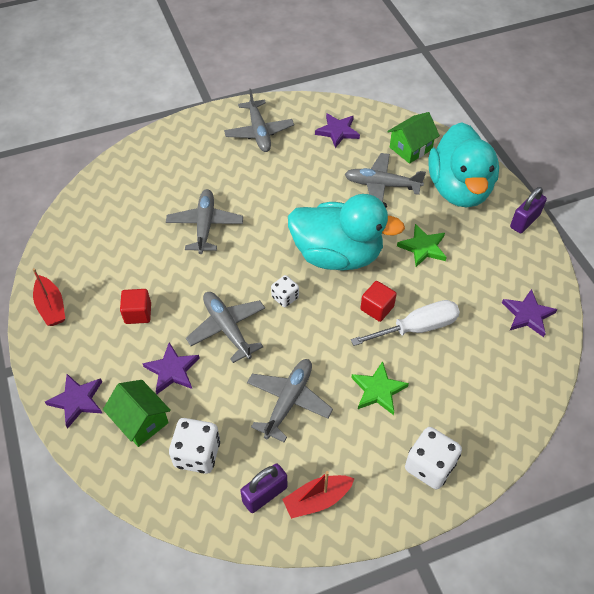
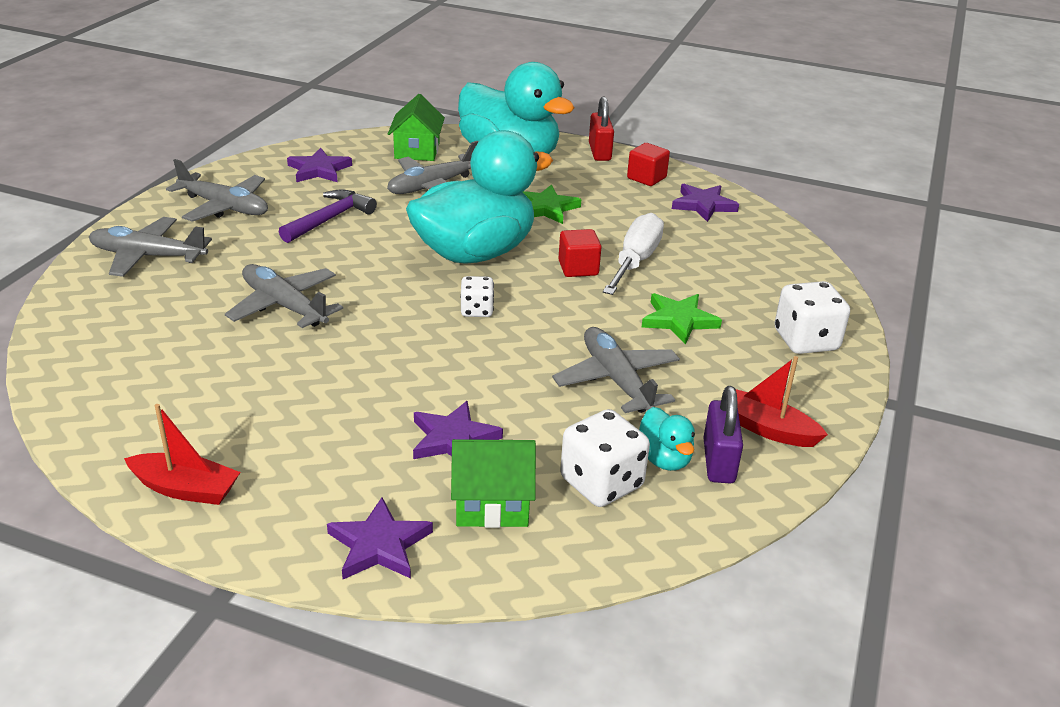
camera: 50 degrees left, 20 degrees down
red cube [120,289,151,324] -> red cube moved to [627,143,670,186]
grey plane [186,292,265,363] -> grey plane moved to [89,217,212,277]
red boat [282,471,355,519] -> red boat turned 105 degrees clockwise [736,356,828,447]
purple padlock [510,187,547,233] -> red padlock [589,96,614,161]
none -> purple hammer [279,189,377,243]
none -> turquoise duck [639,407,695,471]

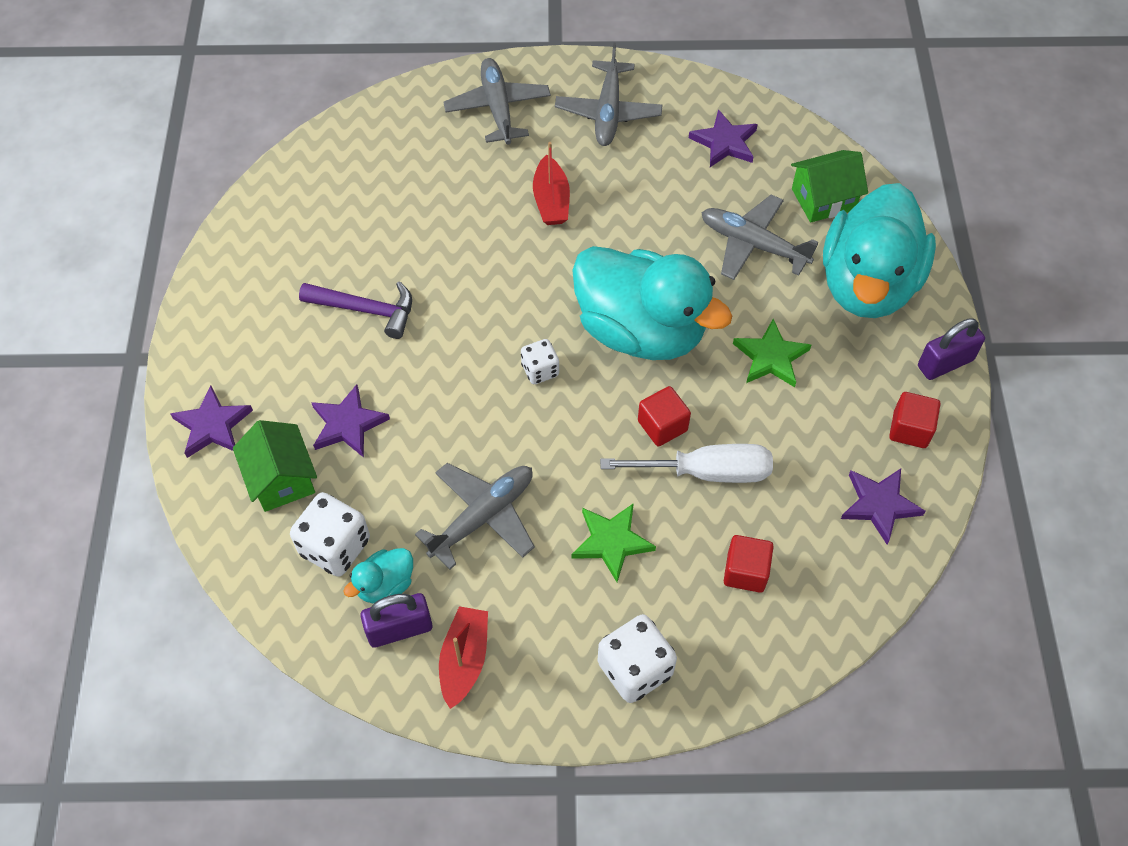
camera: 70 degrees right, 25 degrees up
red boat [124,404,240,505] -> red boat moved to [533,142,570,225]
grey plane [225,264,343,328] -> none
purple hammer [279,189,377,243] -> purple hammer moved to [299,281,412,339]
red padlock [589,96,614,161] -> purple padlock [918,318,985,380]
none -> red cube [724,535,774,593]

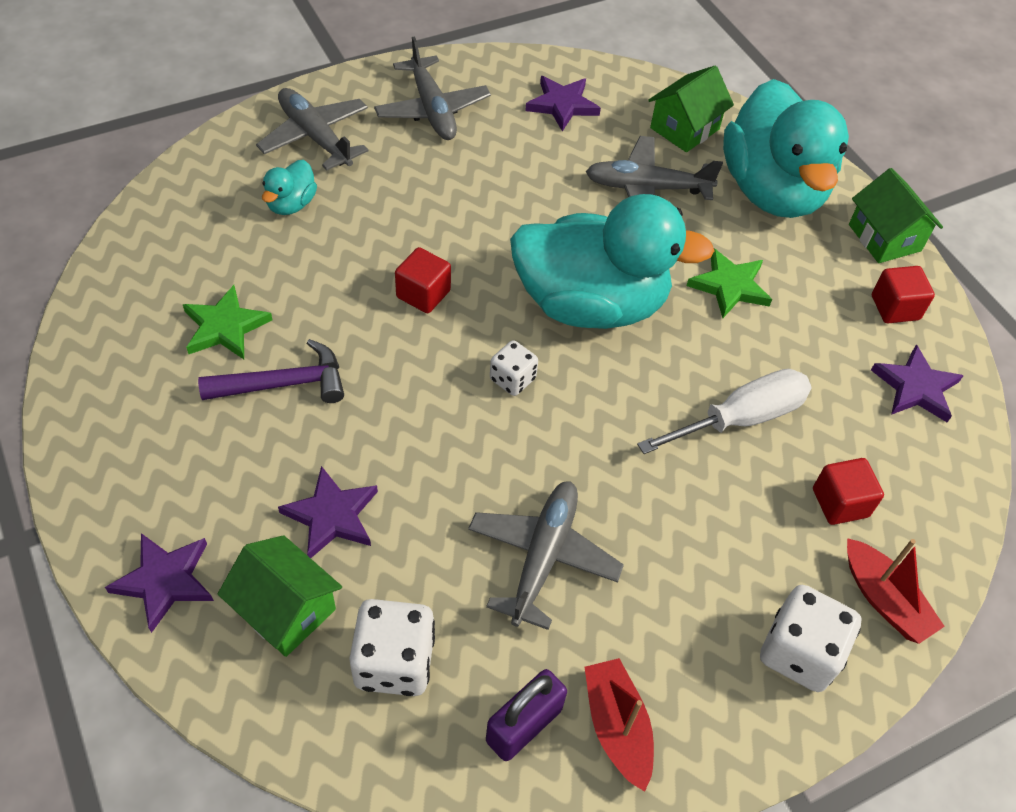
camera: 30 degrees left, 5 degrees down
turquoise duck [343,548,413,603] -> turquoise duck moved to [262,160,317,215]
red boat [533,142,570,225] -> red boat moved to [847,538,945,644]
green star [572,503,656,582] -> green star moved to [183,285,272,359]
red cube [638,386,691,446] -> red cube moved to [395,247,451,313]
purple padlock [918,318,985,380] -> green house [849,168,943,263]

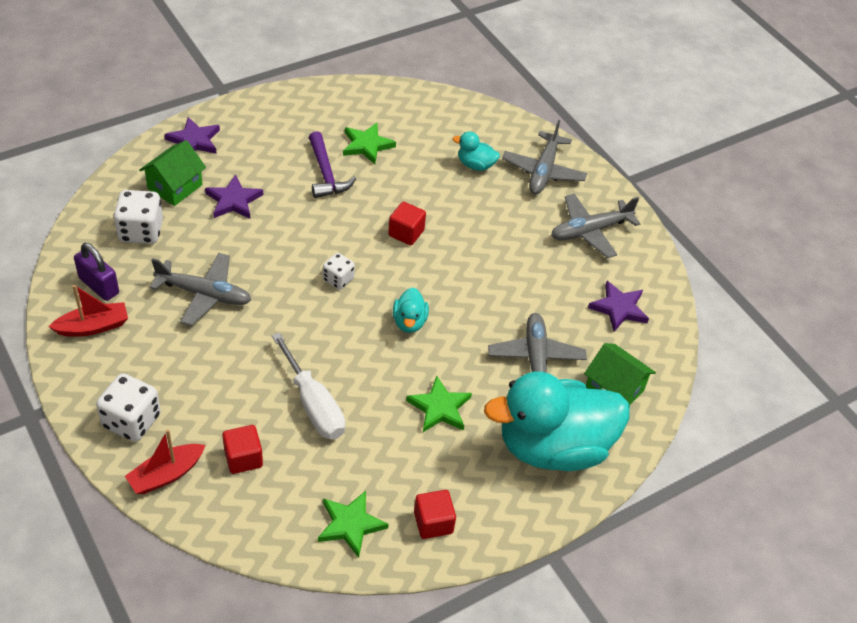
camera: 85 degrees right, 5 degrees down
grey plane [256,88,368,171] -> grey plane turned 150 degrees clockwise [502,120,587,194]
turquoise duck [510,194,715,329] -> turquoise duck [393,288,429,333], size x0.41
green house [849,168,943,263] -> none
purple star [871,344,963,422] -> green star [318,491,389,558]

